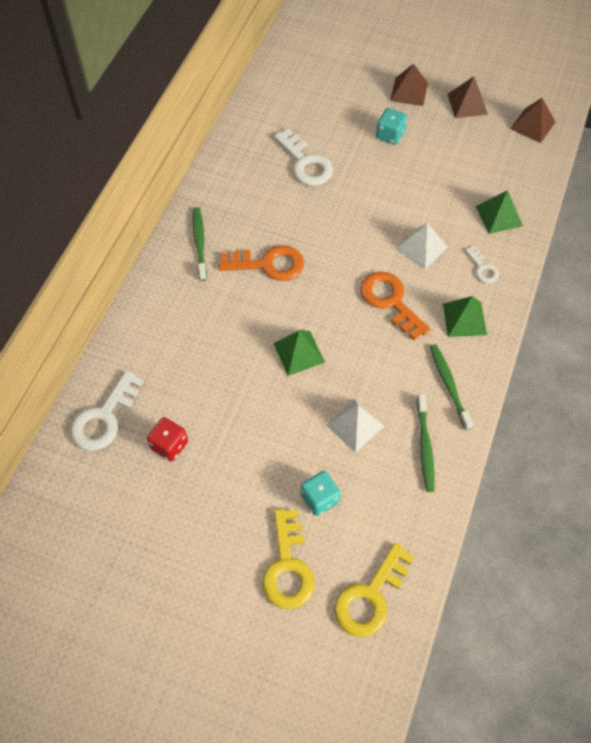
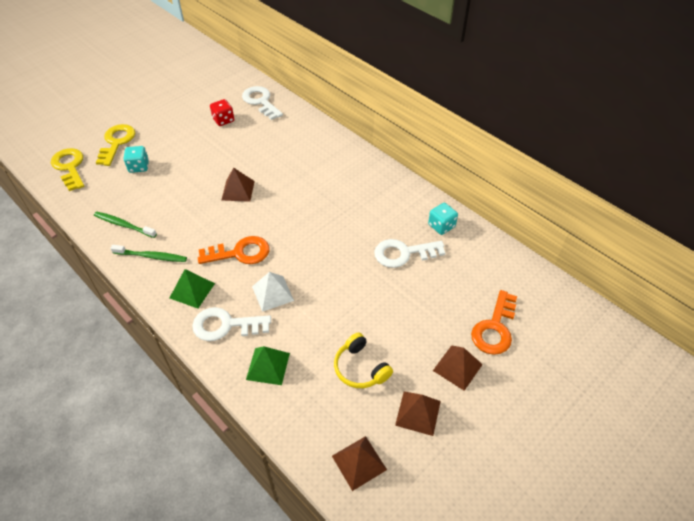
camera: 115 degrees right, 10 degrees down
green toothbrush [193,207,207,281] -> none
orange key [219,245,304,281] -> orange key moved to [471,290,517,355]
yellow key [262,509,315,609] -> yellow key turned 75 degrees clockwise [96,124,135,166]
green pyramid [273,331,325,376] -> brown pyramid [221,168,255,202]
white pyramid [326,400,384,453] -> none
turquoise dice [376,108,407,145] -> turquoise dice moved to [428,203,458,235]
white key [465,246,499,283] -> white key [192,307,271,341], size x1.84
none -> yellow headphones [334,332,393,388]

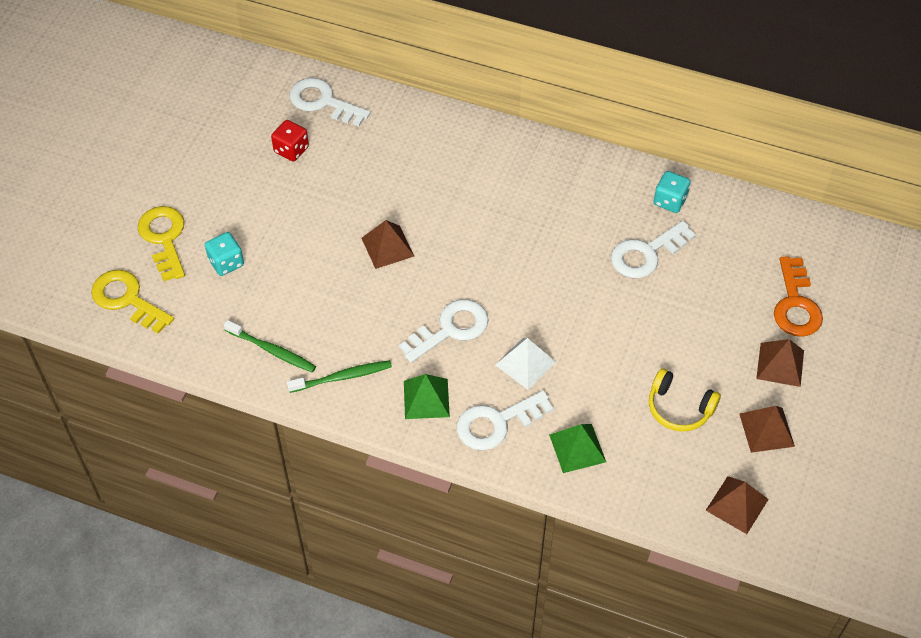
camera: 25 degrees left, 5 degrees up
green toothbrush [94,212,157,238] -> green toothbrush turned 150 degrees counterclockwise [224,320,316,373]
orange key [198,236,269,264] -> white key [399,299,489,363]

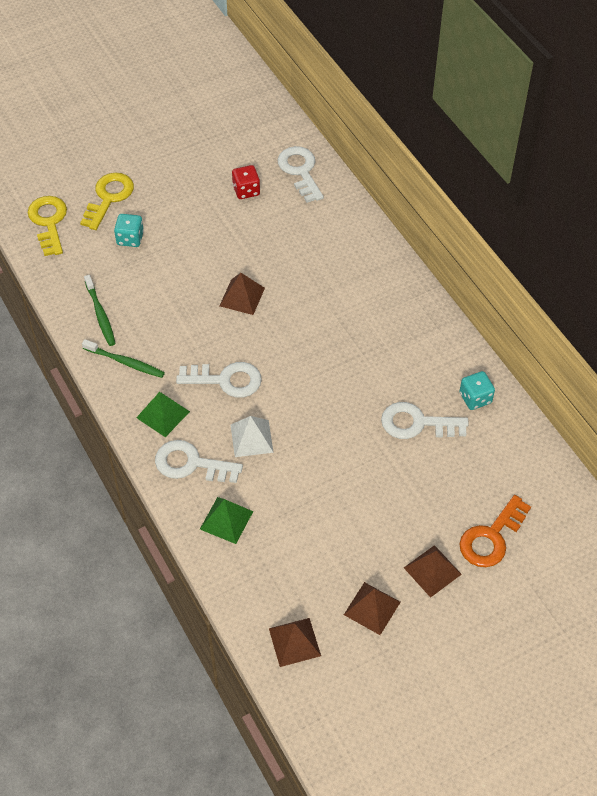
camera: 40 degrees right, 0 degrees up
yellow headphones [649,368,721,432] -> none

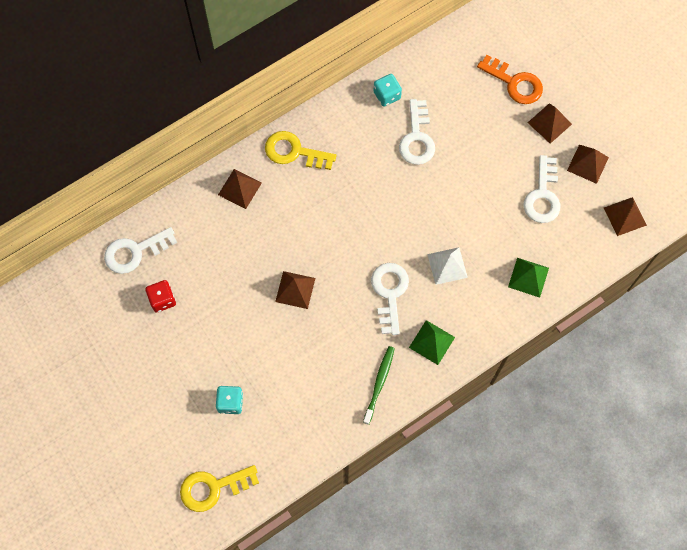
camera: 95 degrees left, 15 degrees up
yellow key [80,173,134,230] -> yellow key moved to [265,131,336,170]
green toothbrush [84,275,116,346] -> none
white key [155,440,243,483] -> white key moved to [524,155,560,223]
none -> brown pyramid [218,169,262,209]

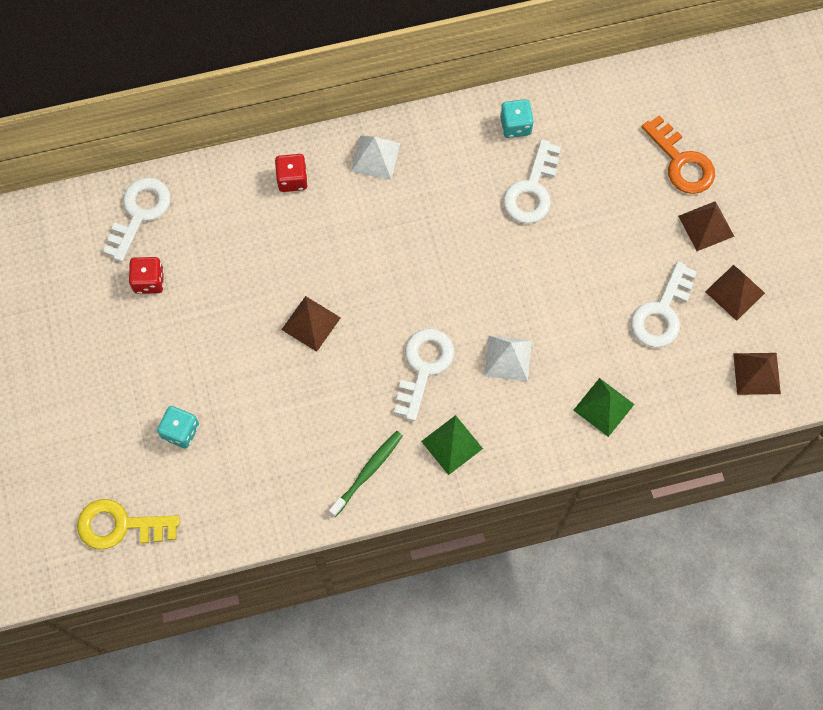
camera: 20 degrees right, 0 degrees up
white key [104,227,177,274] -> white key turned 120 degrees clockwise [103,178,171,262]
brown pyramid [218,169,262,209] -> red dice [275,154,308,192]
yellow key [265,131,336,170] -> white pyramid [351,136,400,180]

